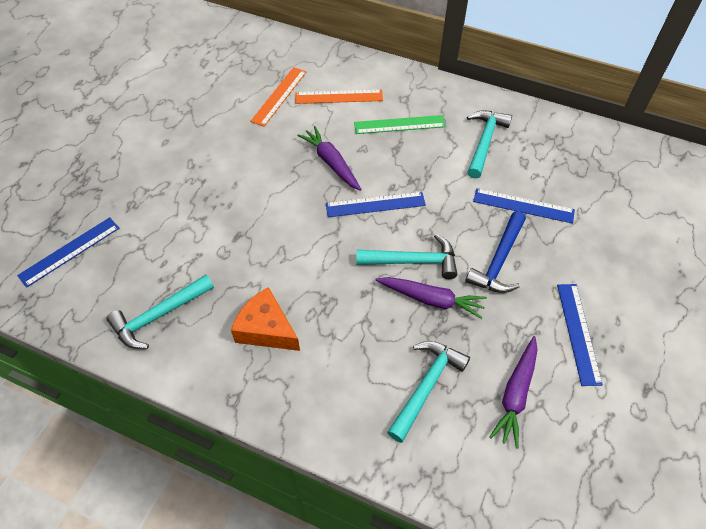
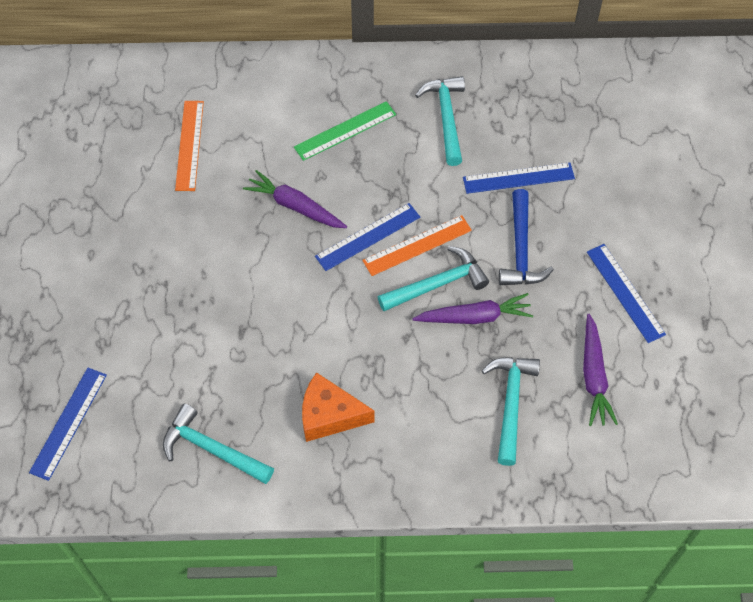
camera: 25 degrees left, 5 degrees up
turquoise hammer [106,275,214,349] -> turquoise hammer turned 90 degrees clockwise [163,404,274,484]
orange ruler [295,90,383,104] -> orange ruler moved to [362,215,472,276]

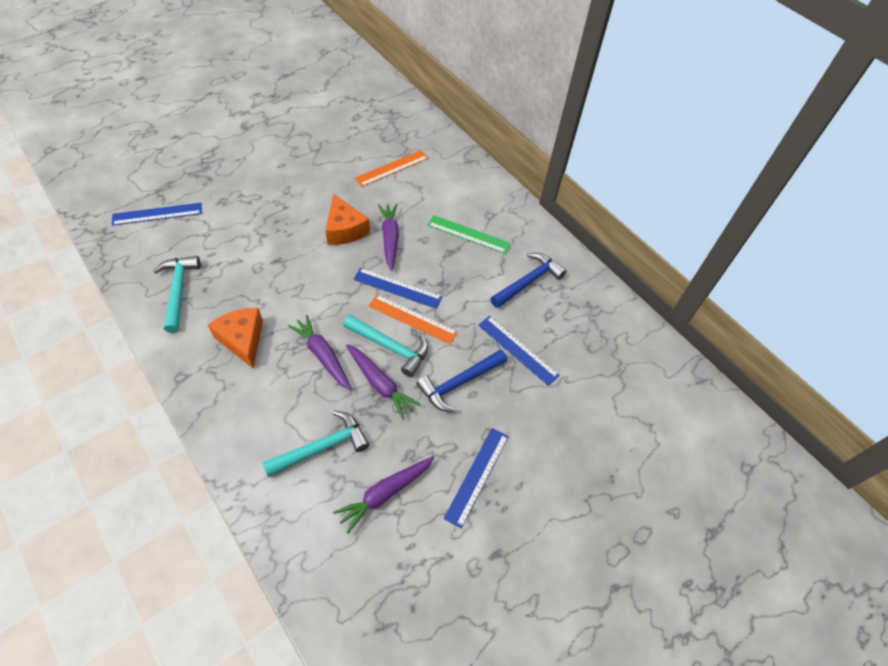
camera: 50 degrees right, 5 degrees down
turquoise hammer [415,76,465,166] -> blue hammer [490,253,566,308]
none -> purple carrot [288,315,352,391]
none -> orange cheese [325,194,370,245]

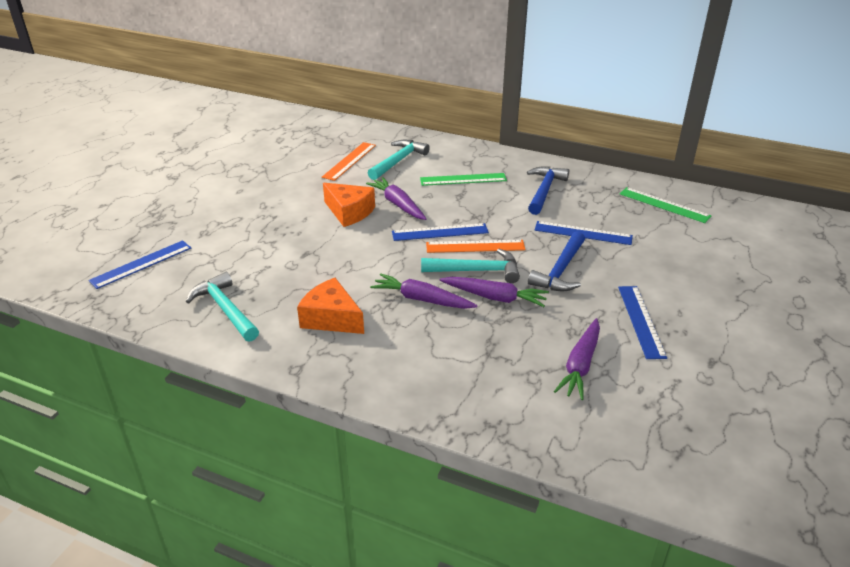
camera: 25 degrees left, 20 degrees down
turquoise hammer [262,411,369,477] -> turquoise hammer moved to [368,140,430,180]
none -> green ruler [620,187,711,223]

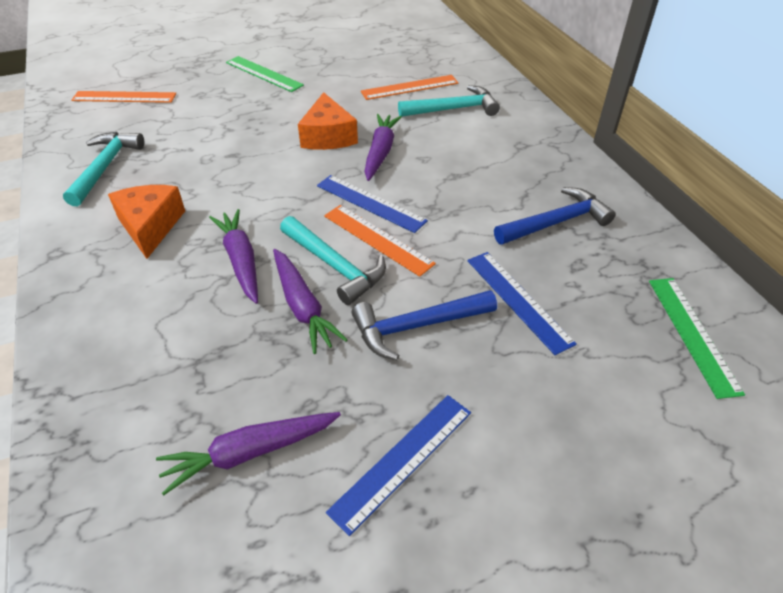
camera: 45 degrees right, 10 degrees up
blue ruler [88,240,191,289] -> orange ruler [71,91,176,103]
green ruler [420,173,507,186] -> green ruler moved to [226,56,304,92]

